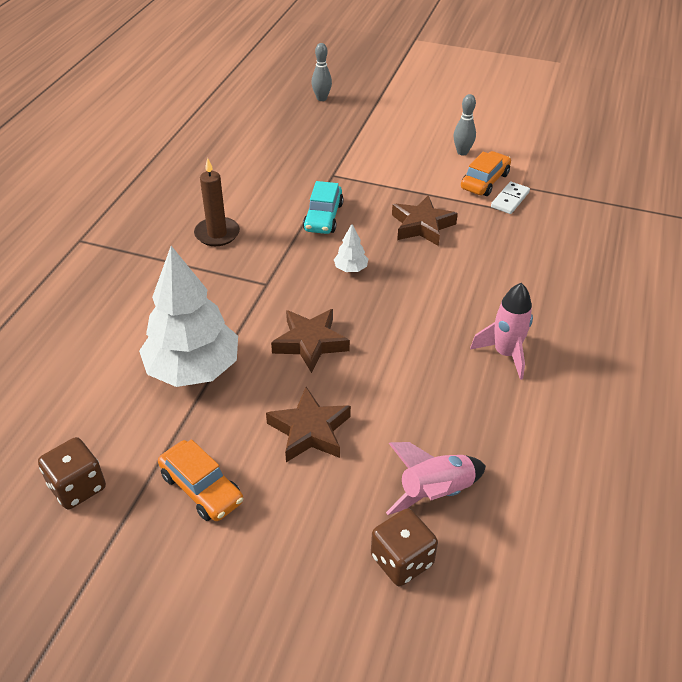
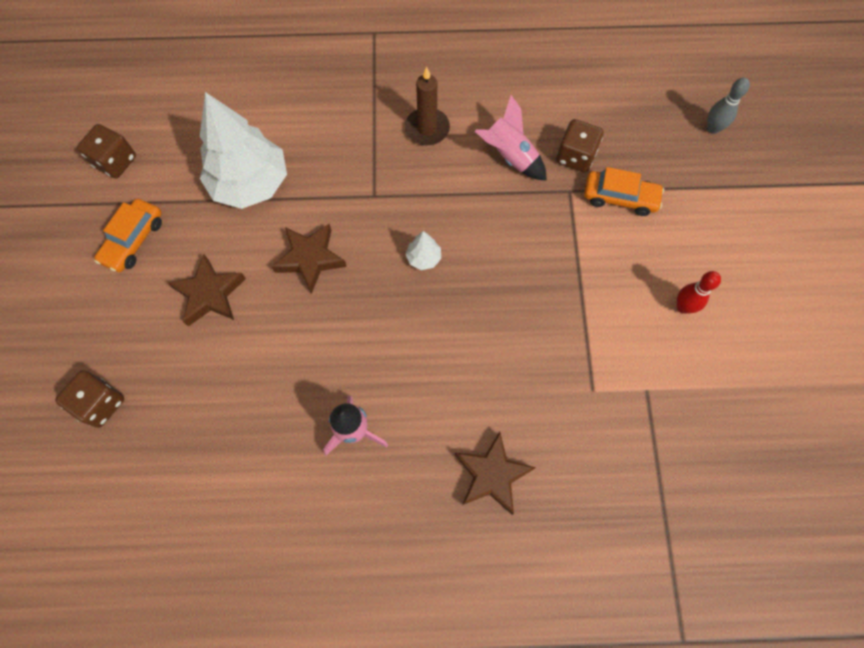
camera: 70 degrees right, 25 degrees up
turquoise car [303,181,344,234] -> none
pink rocket [386,442,486,515] -> pink rocket moved to [475,95,547,181]
brown star [392,195,458,246] -> brown star moved to [455,432,536,515]
grey bowling pin [453,94,476,155] -> red bowling pin [677,271,721,314]
orange car [461,151,511,196] -> orange car moved to [584,167,664,216]
white domino [491,181,530,214] -> none
none -> brown dice [556,119,604,172]

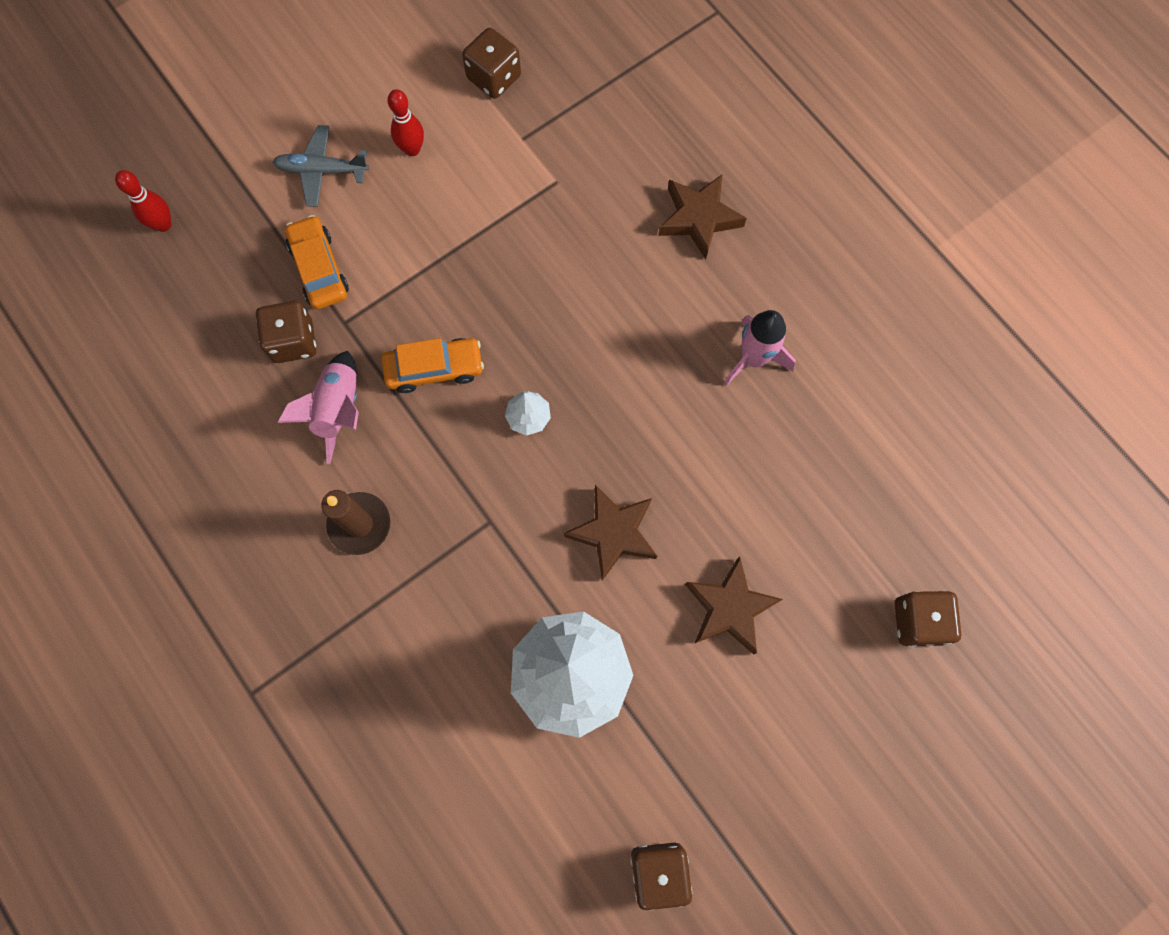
camera: 125 degrees left, 5 degrees up
orange car [94,199,162,272] -> orange car moved to [382,338,484,393]
grey bowling pin [707,78,750,134] -> red bowling pin [115,170,171,232]
none -> grey plane [272,125,369,207]
none -> brown dice [462,28,521,99]

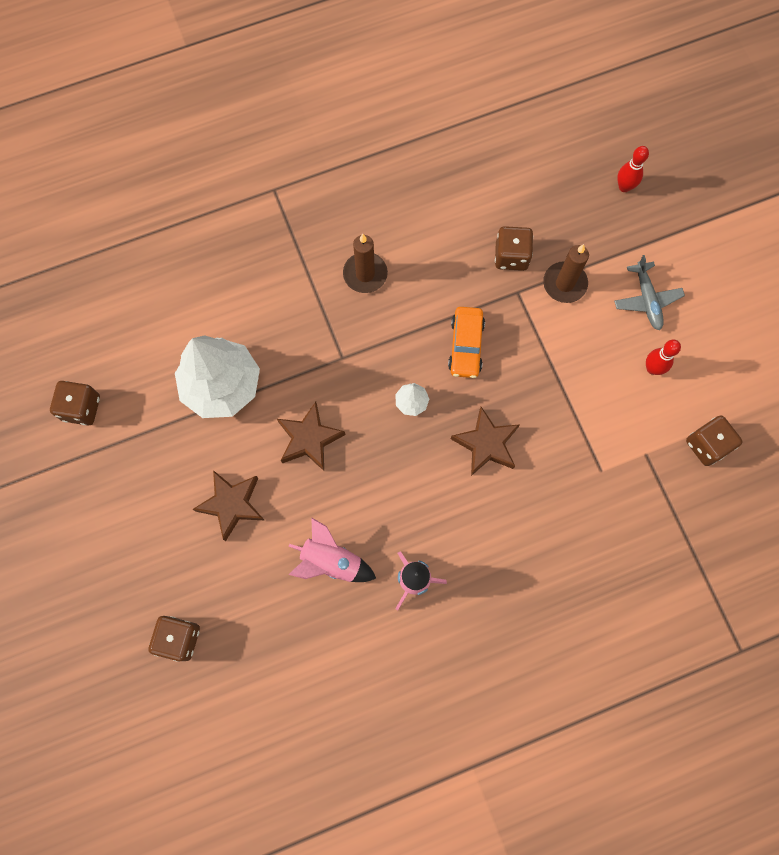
camera: 105 degrees right, 0 degrees up
grey plane [272,125,369,207] -> grey plane turned 150 degrees clockwise [614,255,685,330]
pink rocket [277,351,359,464] -> pink rocket moved to [289,517,376,582]
orange car [285,215,349,309] -> brown candle [543,244,589,303]
brown star [658,175,747,260] -> brown star moved to [451,407,520,476]

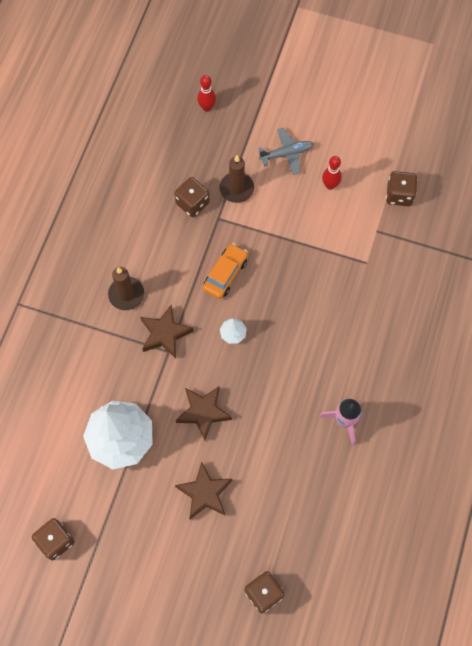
camera: 50 degrees left, 5 degrees down
pink rocket [289,517,376,582] -> none
orange car [448,307,485,378] -> orange car turned 105 degrees counterclockwise [203,243,248,299]
brown star [451,407,520,476] -> brown star moved to [140,305,194,359]
grey plane [614,255,685,330] -> grey plane turned 45 degrees counterclockwise [258,128,313,175]

